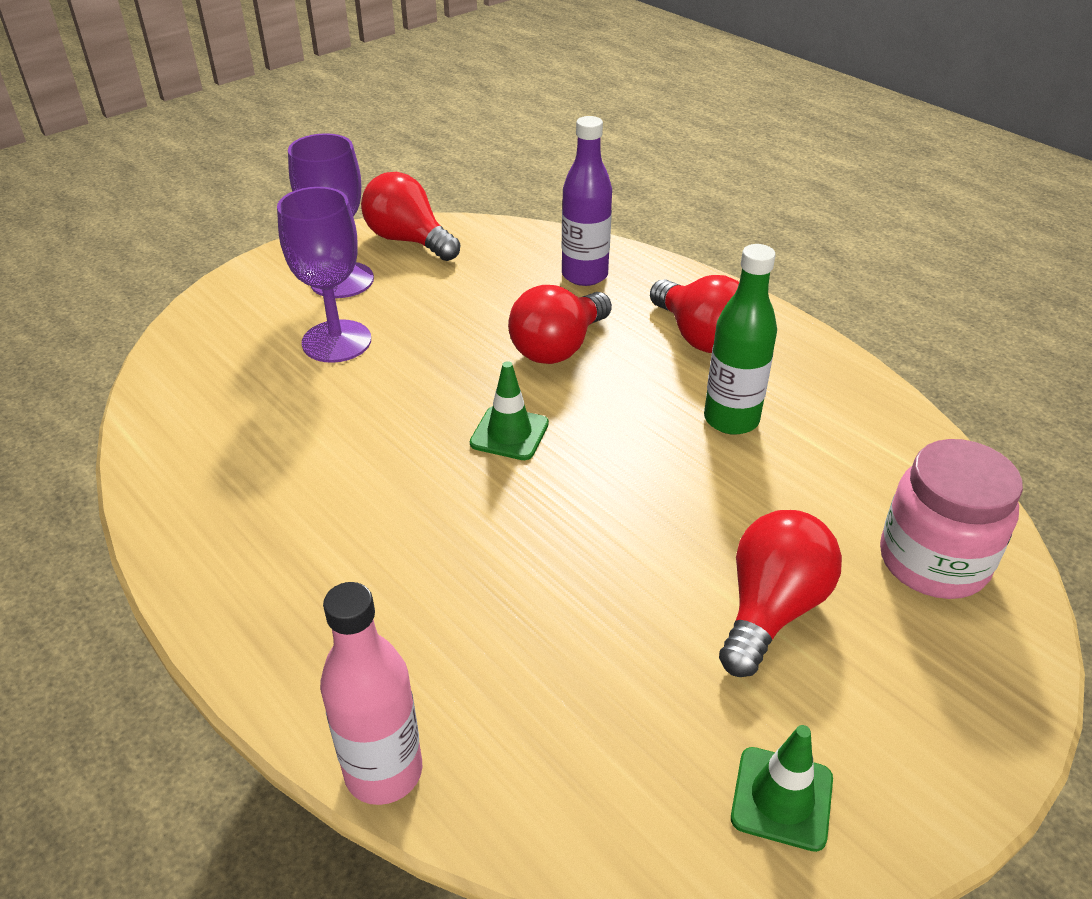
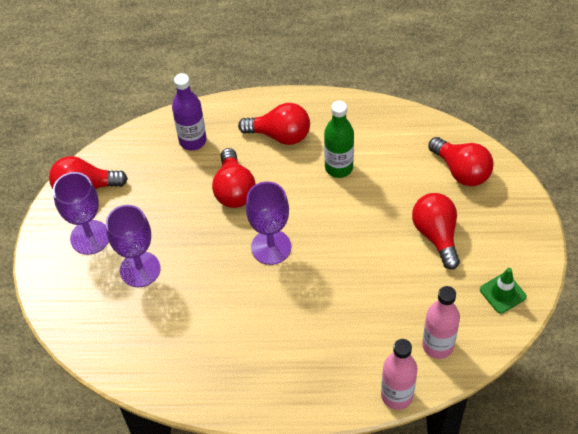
camera: 45 degrees left, 15 degrees up
green traffic cone [470,361,549,460] -> purple goblet [246,182,291,265]
pink jar [880,439,1023,599] -> red light bulb [428,137,493,186]
none -> pink bottle [422,286,460,359]

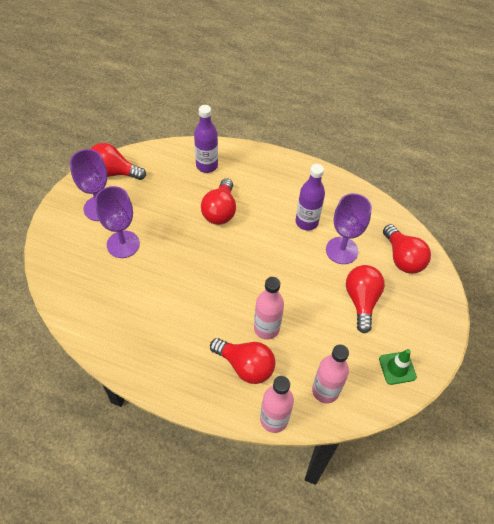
camera: 15 degrees right, 0 degrees up
red light bulb [238,103,310,145] -> red light bulb moved to [210,338,276,384]
purple goblet [246,182,291,265] -> purple goblet moved to [326,193,372,264]
green bottle [324,101,354,178] -> purple bottle [296,164,325,231]
none -> pink bottle [254,277,284,340]

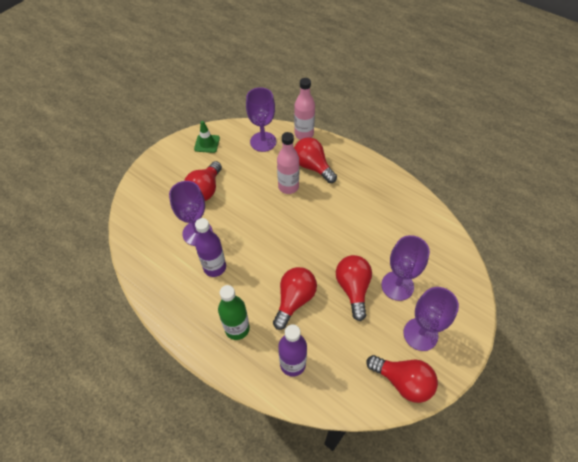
camera: 160 degrees left, 0 degrees up
pink bottle [312,345,349,403] -> purple goblet [246,87,276,152]
red light bulb [383,224,431,274] -> red light bulb moved to [336,255,372,321]
none -> green bottle [218,285,250,340]

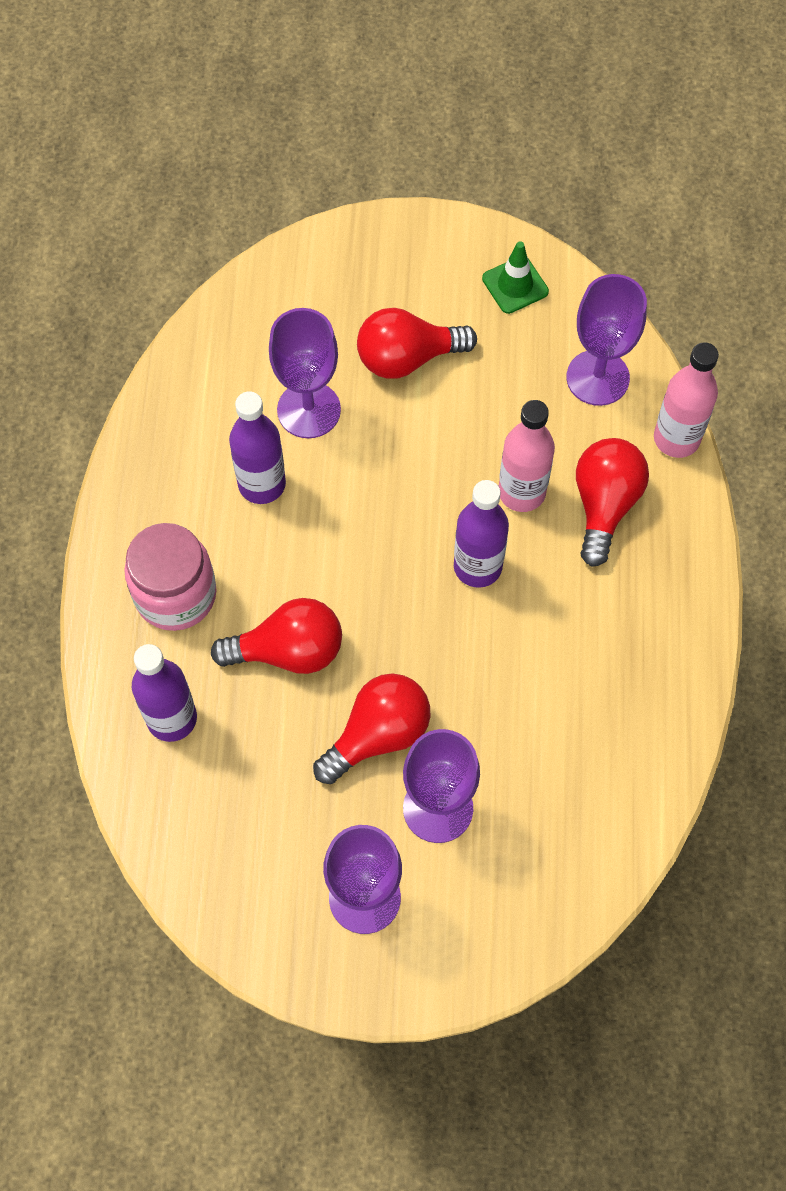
camera: 55 degrees right, 10 degrees up
green bottle [218,285,250,340] -> pink jar [124,523,216,631]
red light bulb [366,355,438,403] -> none
none -> purple bottle [454,480,509,588]

